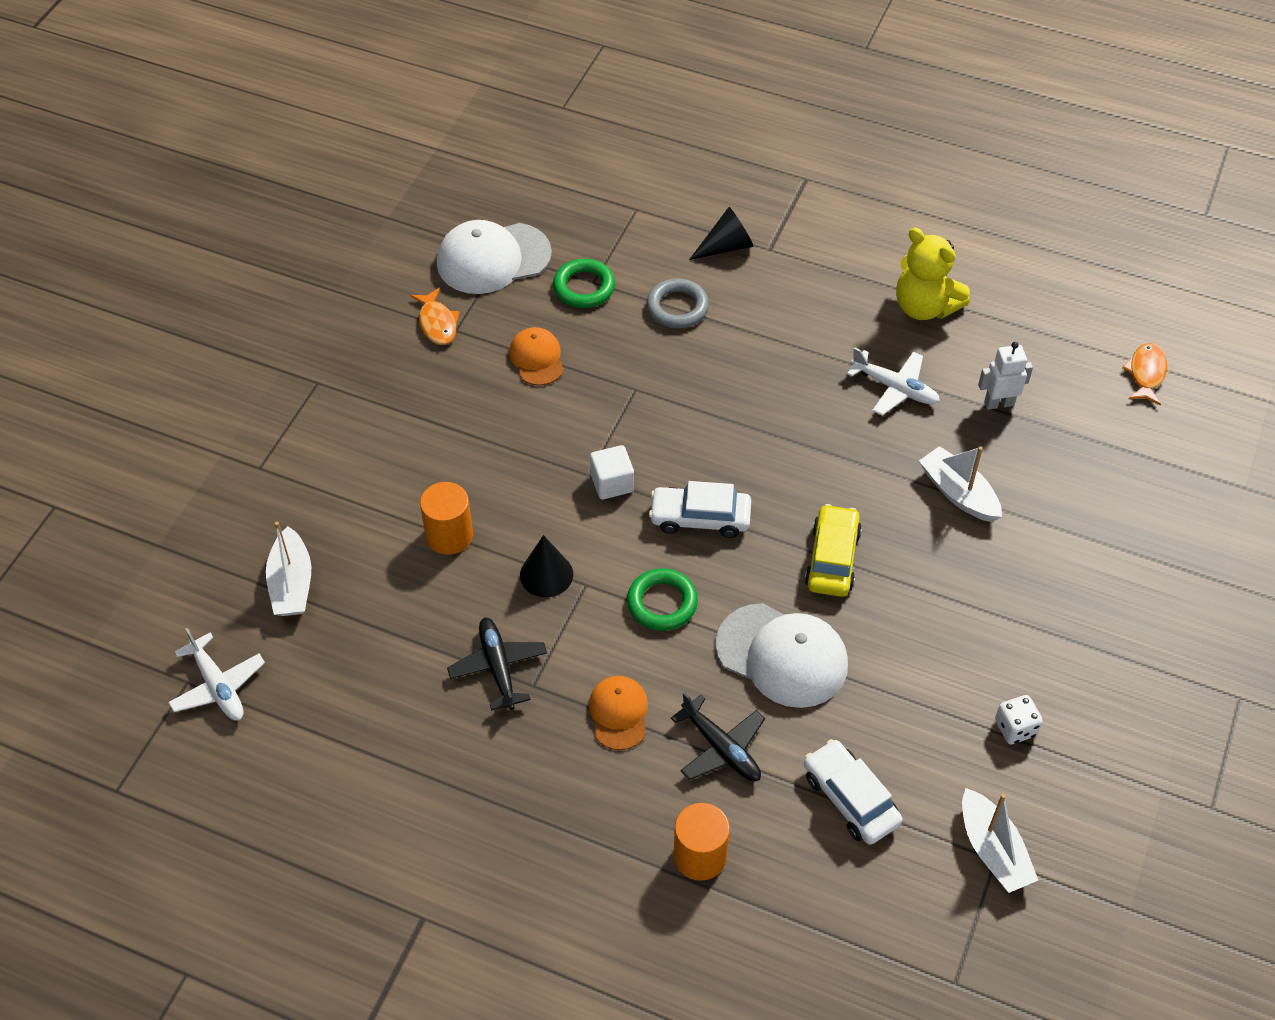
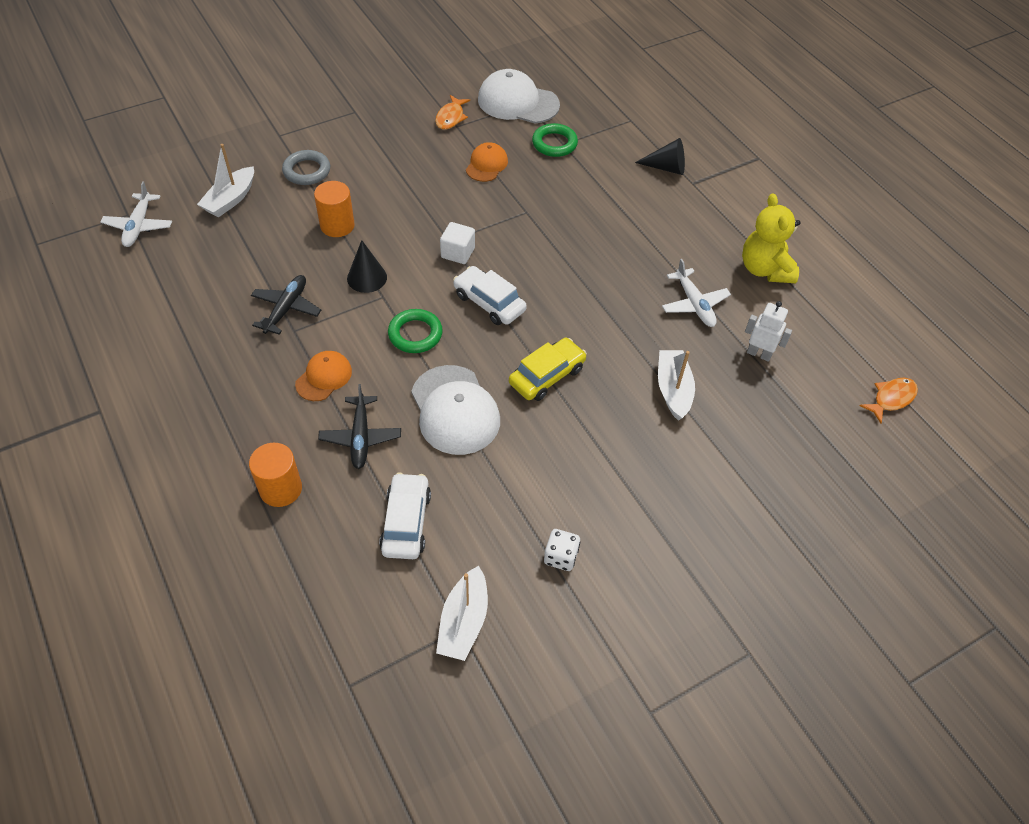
camera: 35 degrees right, 0 degrees up
grey ring [646,279,709,329] -> grey ring moved to [282,150,330,185]

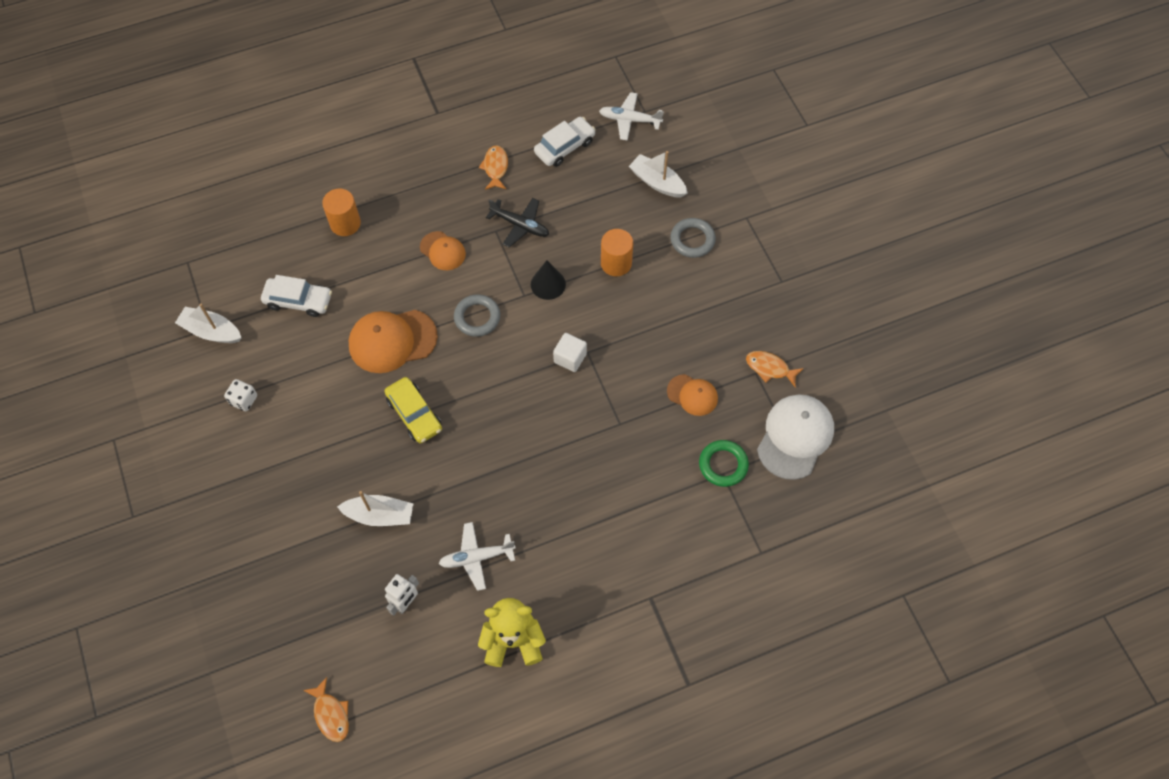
camera: 100 degrees right, 10 degrees up
black plane [318,384,401,469] -> none
green ring [388,309,443,353] -> grey ring [454,294,500,337]
white cap [411,365,500,455] -> orange cap [349,310,438,373]
white car [453,266,527,325] -> white car moved to [534,117,596,167]
black cone [635,138,685,175] -> none
none -> orange fish [479,145,508,190]

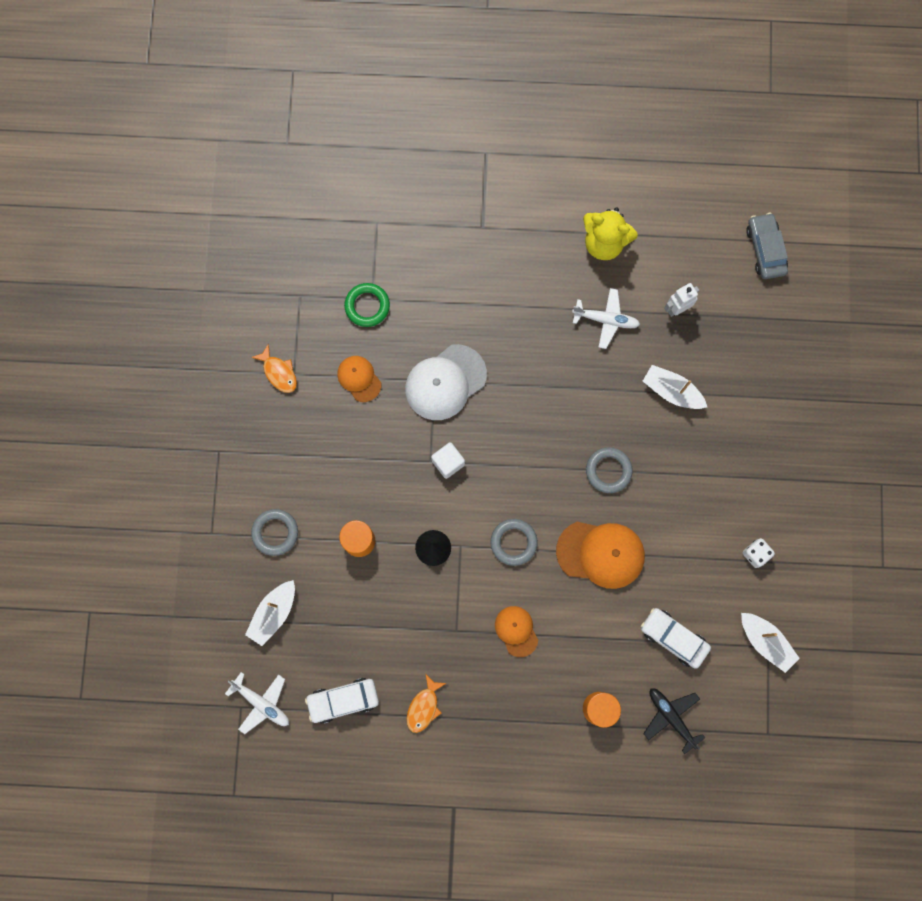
camera: 155 degrees left, 15 degrees up
orange fish [303,677,349,742] -> grey car [746,213,788,279]
yellow car [384,377,442,443] -> grey ring [586,447,633,493]
black plane [486,198,549,247] -> black plane moved to [643,688,705,754]
white boat [629,151,688,198] -> white boat turned 60 degrees clockwise [245,580,295,646]
white cap [757,395,834,480] -> white cap moved to [405,344,487,420]

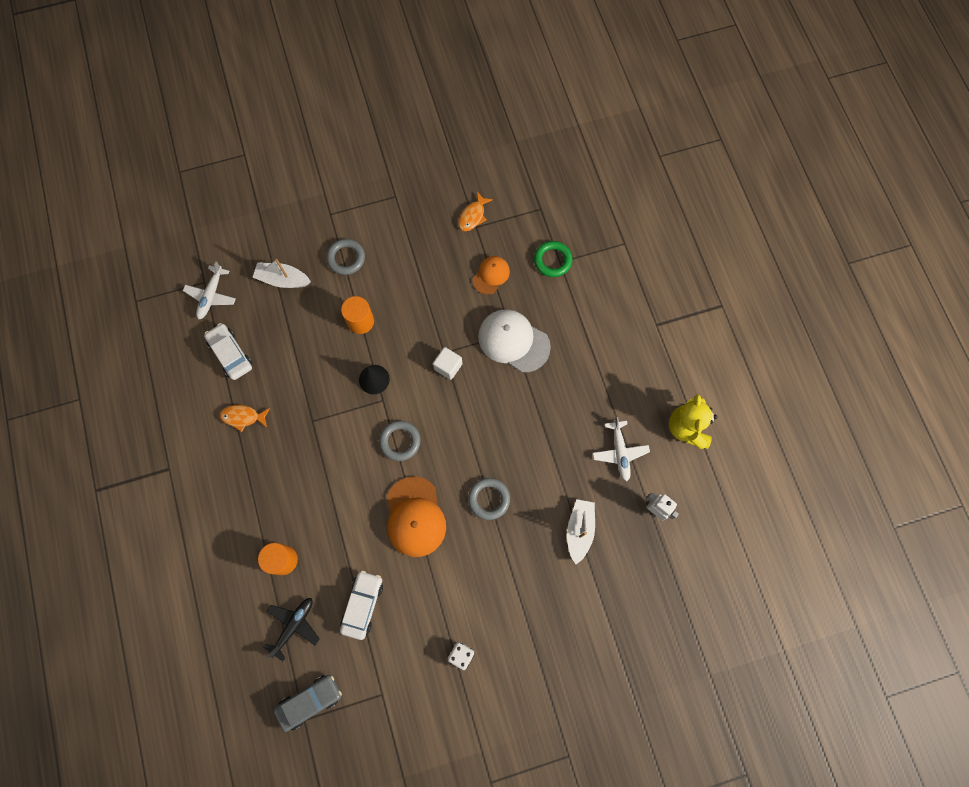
camera: 70 degrees right, 5 degrees down
orange cap [495,606,538,657] -> none
white boat [741,613,800,673] -> none
grey car [746,213,788,279] -> grey car moved to [273,675,342,732]

